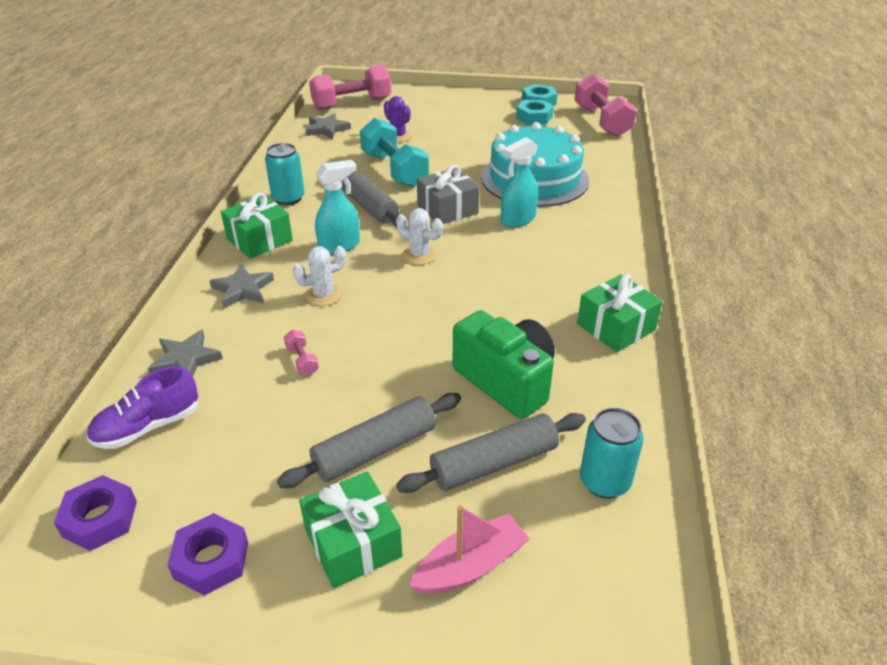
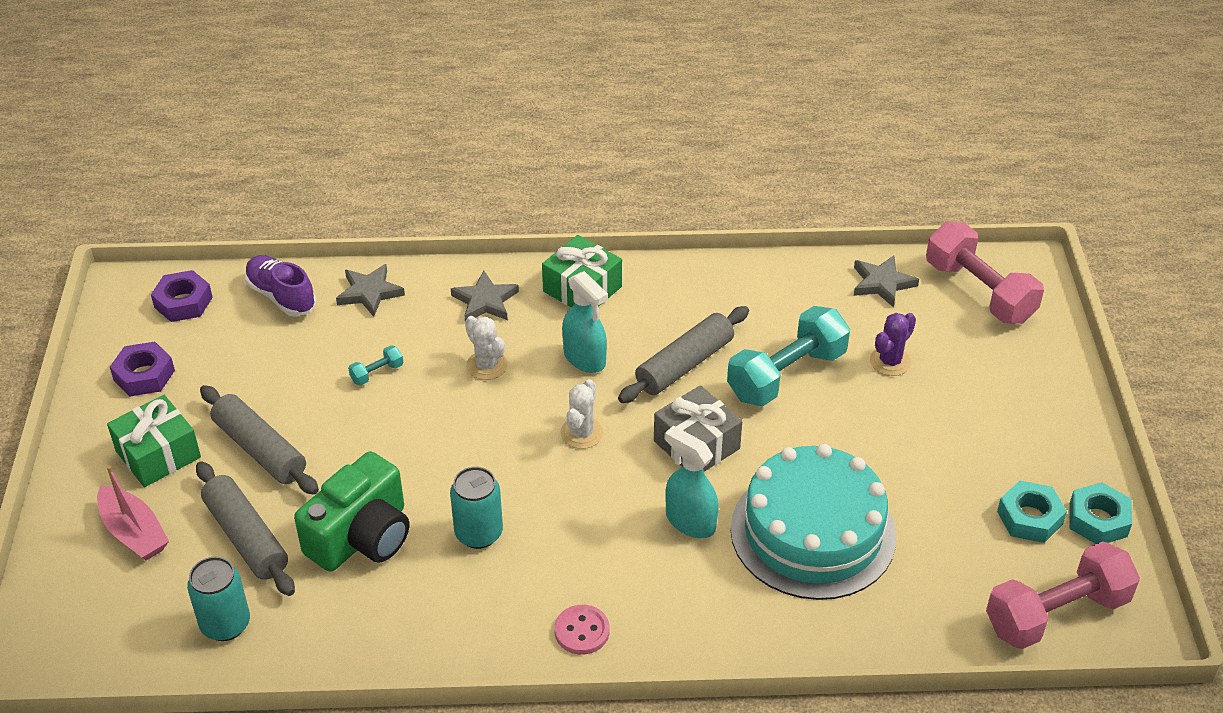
camera: 80 degrees right, 5 degrees up
turquoise can [265,143,305,206] -> turquoise can moved to [450,467,503,549]
pink dumbbell [284,330,319,376] -> turquoise dumbbell [348,345,403,385]
green gift [577,274,663,352] -> none
none -> pink button [554,605,610,654]

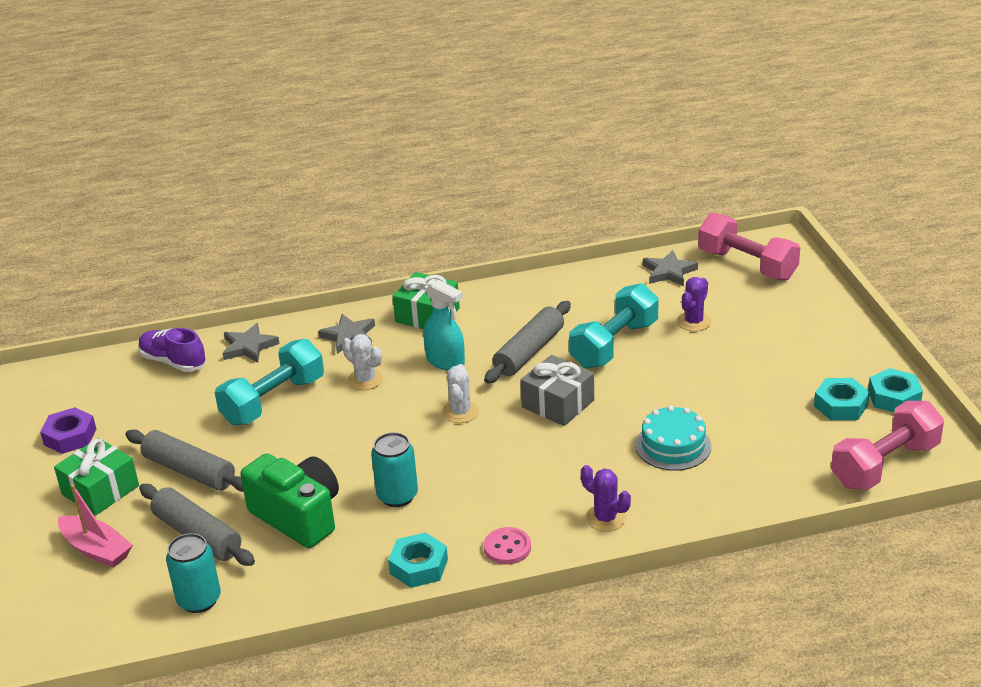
camera: 10 degrees left, 10 degrees down
purple nut [151,270,213,322] -> none
green camera [294,451,409,572] -> green camera turned 75 degrees counterclockwise [240,453,339,548]
turquoise dumbbell [348,345,403,385] -> turquoise dumbbell [215,339,324,425], size x2.42
turquoise spray bottle [664,426,719,538] -> none
turquoise cake [730,444,896,600] -> turquoise cake [635,405,711,471], size x0.55
none -> turquoise nut [388,532,448,588]
none -> purple cactus [581,465,631,532]

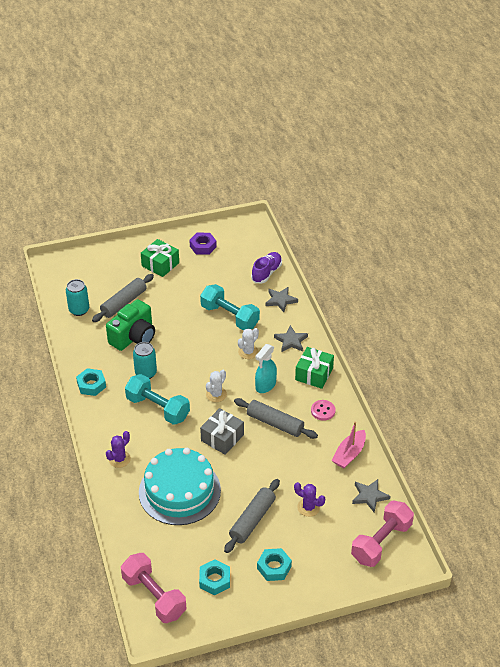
camera: 85 degrees right, 10 degrees up
pink boat [58,484,133,568] -> pink boat moved to [332,422,366,468]
grey rolling pin [125,429,244,492] -> grey rolling pin moved to [224,479,280,553]
white cactus [442,364,479,423] -> white cactus turned 60 degrees counterclockwise [206,370,227,402]
pink button [484,527,531,564] -> pink button moved to [311,400,336,421]
turquoise dumbbell [569,283,658,368] -> turquoise dumbbell moved to [125,374,190,425]
turquoise cake [635,405,711,471] -> turquoise cake [139,448,221,525], size x1.83
turquoise nut [868,368,923,412] -> turquoise nut moved to [257,548,292,581]

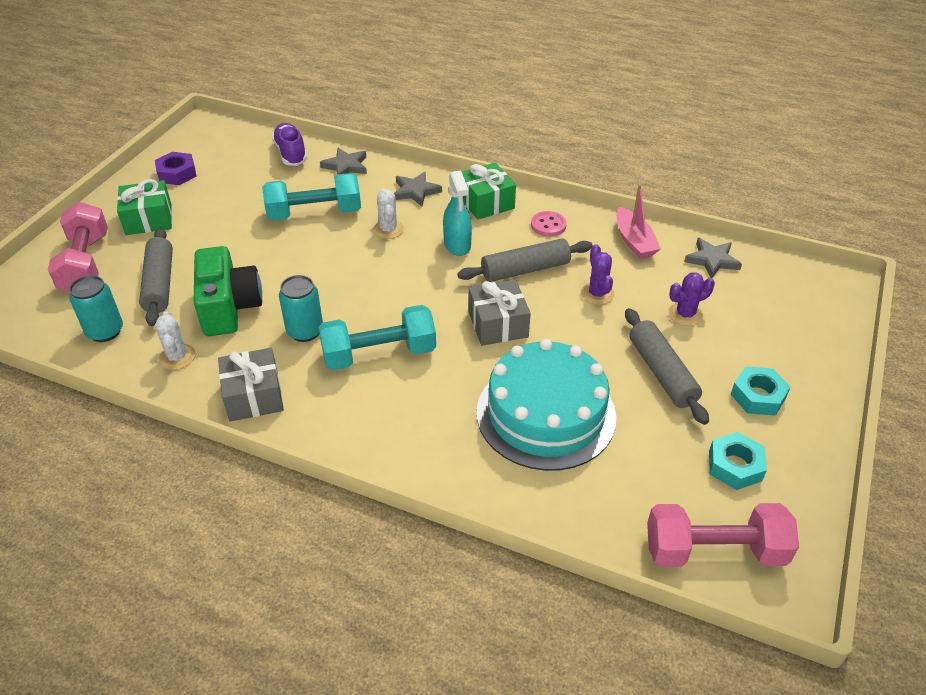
camera: 50 degrees left, 0 degrees up
turquoise nut [76,368,106,396] -> grey gift [218,348,284,422]
purple cactus [106,431,131,468] -> purple cactus moved to [581,244,614,305]
white cactus [206,370,227,402] -> white cactus moved to [155,311,196,370]
pink dumbbell [351,501,414,567] -> pink dumbbell moved to [48,202,108,292]

